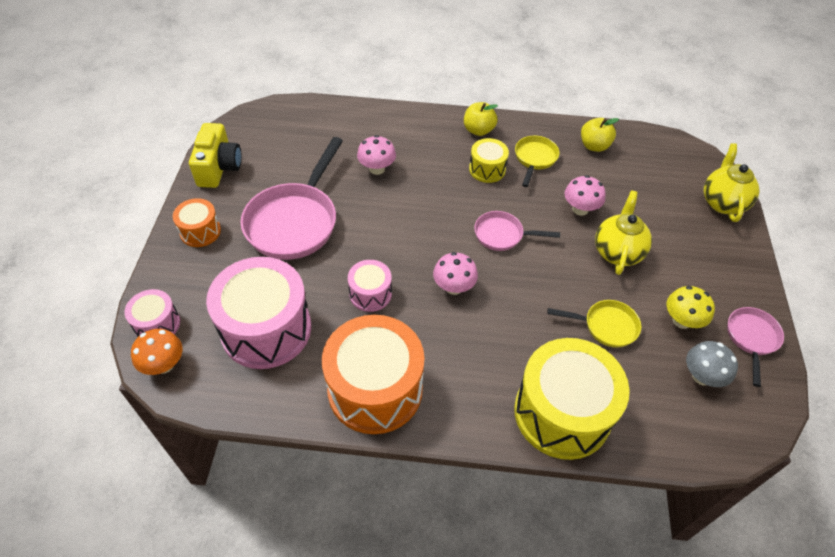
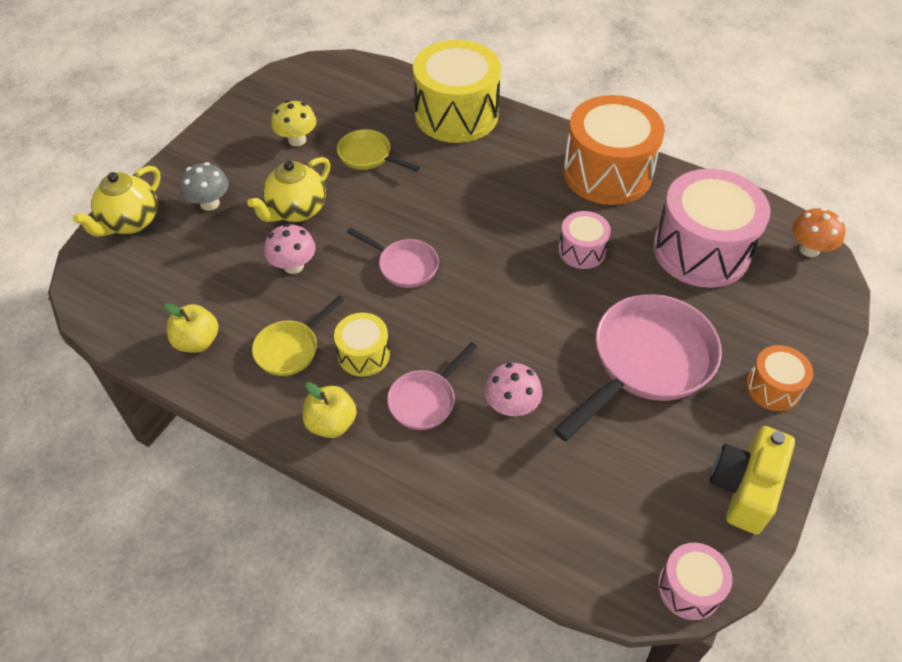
camera: 155 degrees left, 0 degrees up
pink drum [125,289,180,337] -> pink drum moved to [658,543,732,620]
pink mushroom [433,252,478,295] -> none
grey mushroom [686,341,738,387] -> grey mushroom moved to [180,162,229,211]
pink pan [727,307,784,387] -> pink pan moved to [387,342,477,430]

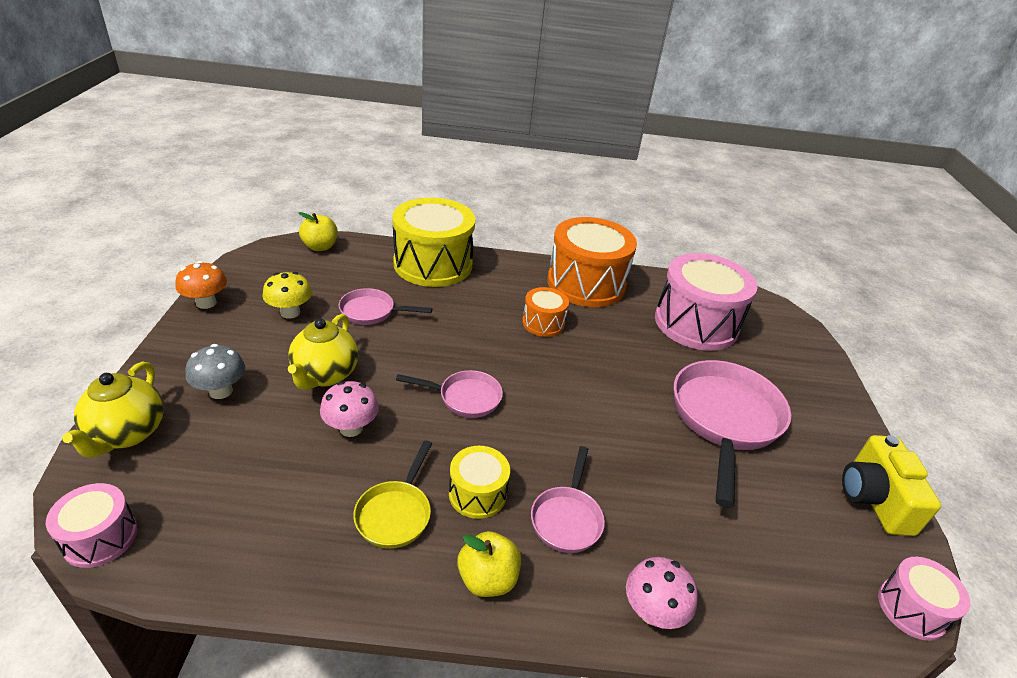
camera: 30 degrees left, 15 degrees down
yellow apple [164,303,218,353] -> yellow apple moved to [299,212,338,251]
yellow pan [337,129,420,172] -> pink pan [339,288,432,325]
pink mushroom [484,363,542,416] -> pink mushroom moved to [626,557,698,629]
pink drum [558,211,611,269] -> pink drum moved to [46,483,137,568]
orange drum [746,345,813,411] -> orange drum moved to [522,287,569,337]
orange mushroom [792,208,845,257] -> orange mushroom moved to [176,261,227,309]

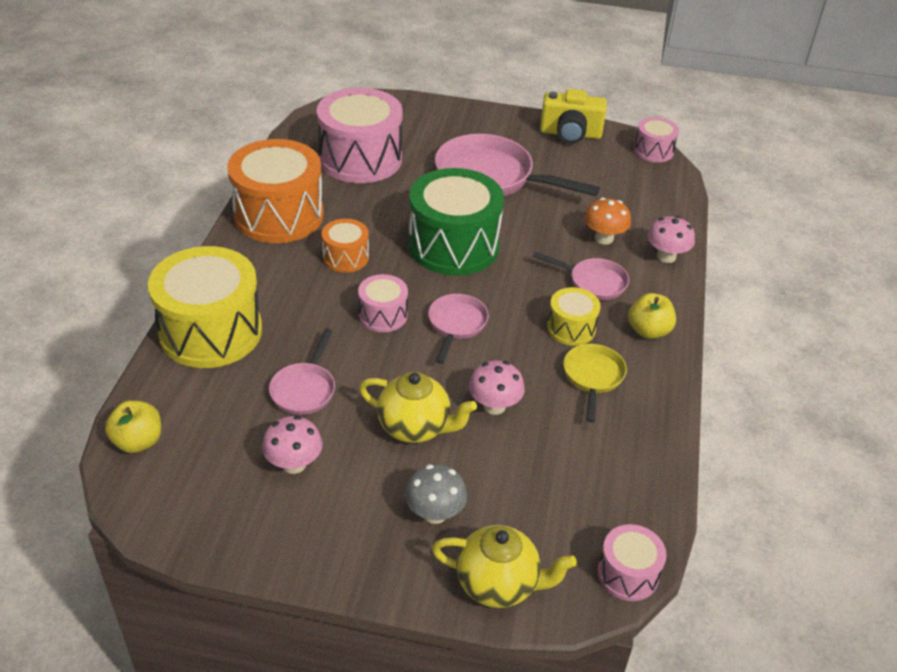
camera: 80 degrees left, 5 degrees up
orange mushroom [176,261,227,309] -> orange mushroom moved to [584,198,631,245]
yellow mushroom [263,272,312,318] -> pink mushroom [262,416,322,474]
yellow pan [353,441,432,549] -> yellow pan turned 105 degrees counterclockwise [564,344,627,423]
none -> pink drum [358,274,408,332]
none -> green drum [408,168,504,276]

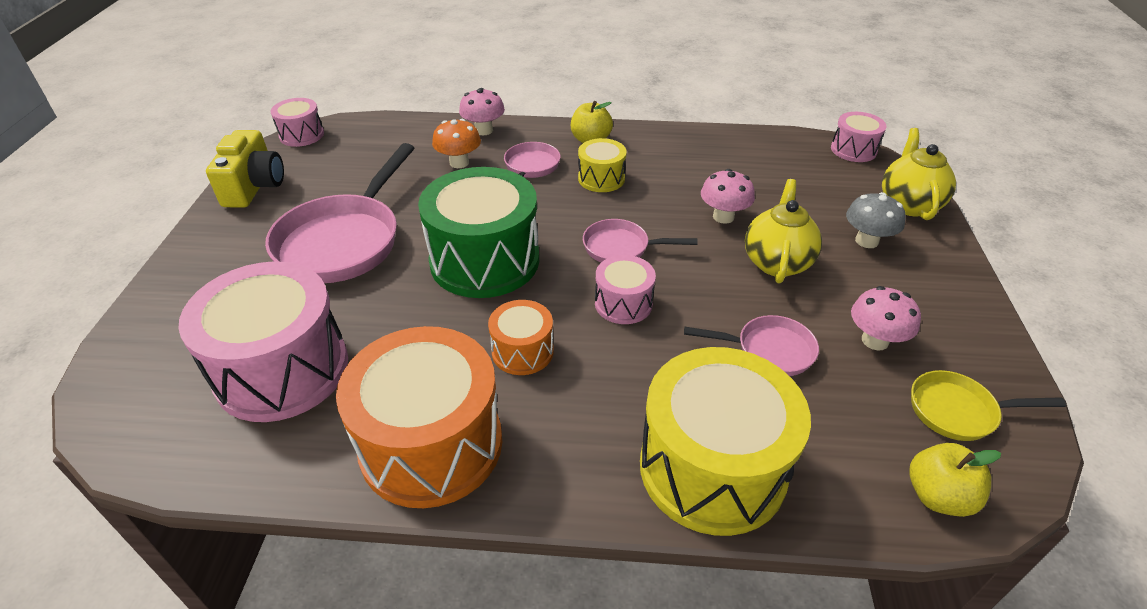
camera: 95 degrees left, 0 degrees up
yellow pan [564,344,627,423] -> yellow pan moved to [911,370,1066,441]

